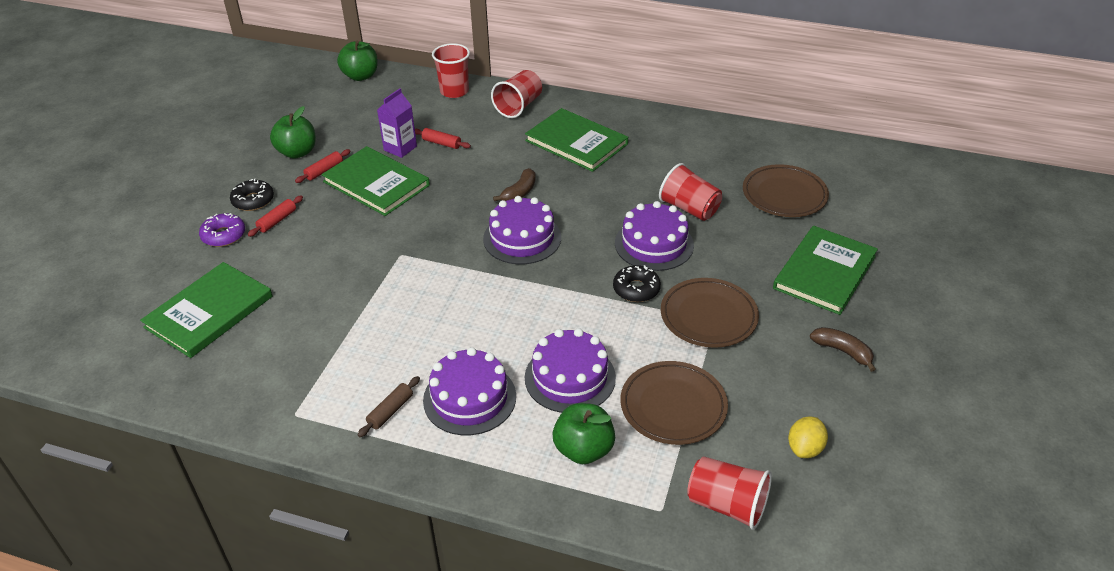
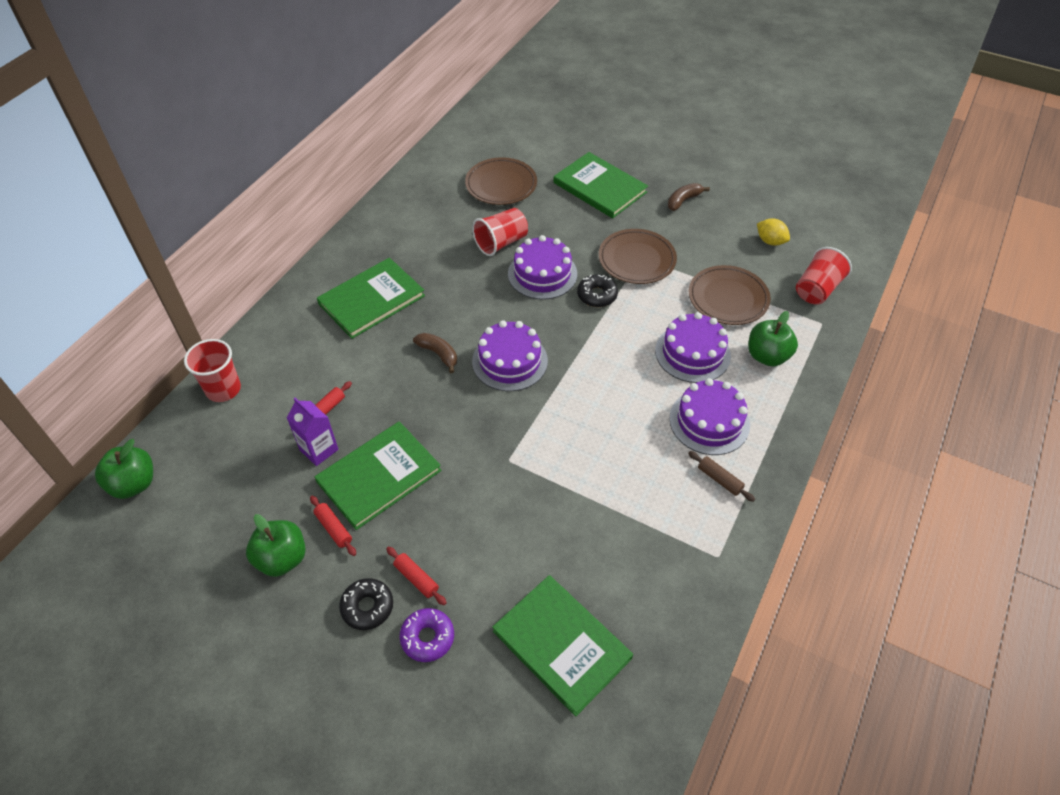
camera: 80 degrees left, 10 degrees up
red cup [491,70,542,118] -> none

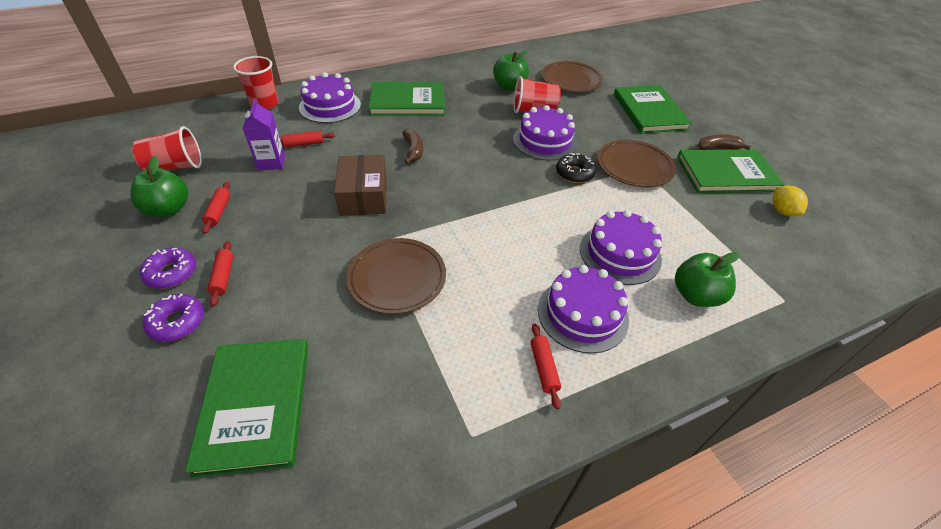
camera: 35 degrees right, 5 degrees down
green apple [95,439,153,499] -> green apple moved to [493,50,529,91]
green book [315,421,442,530] -> green book moved to [677,149,785,193]
black donut [339,578,393,630] -> purple donut [140,248,196,289]
purple cake [472,320,548,391] -> purple cake moved to [299,72,361,123]
brown rolling pin [688,451,755,502] -> red rolling pin [531,324,561,409]
brown plate [689,265,771,325] -> brown plate moved to [346,238,446,314]
red cup [796,247,852,305] -> red cup moved to [132,126,202,171]
none -> brown box [334,155,387,216]

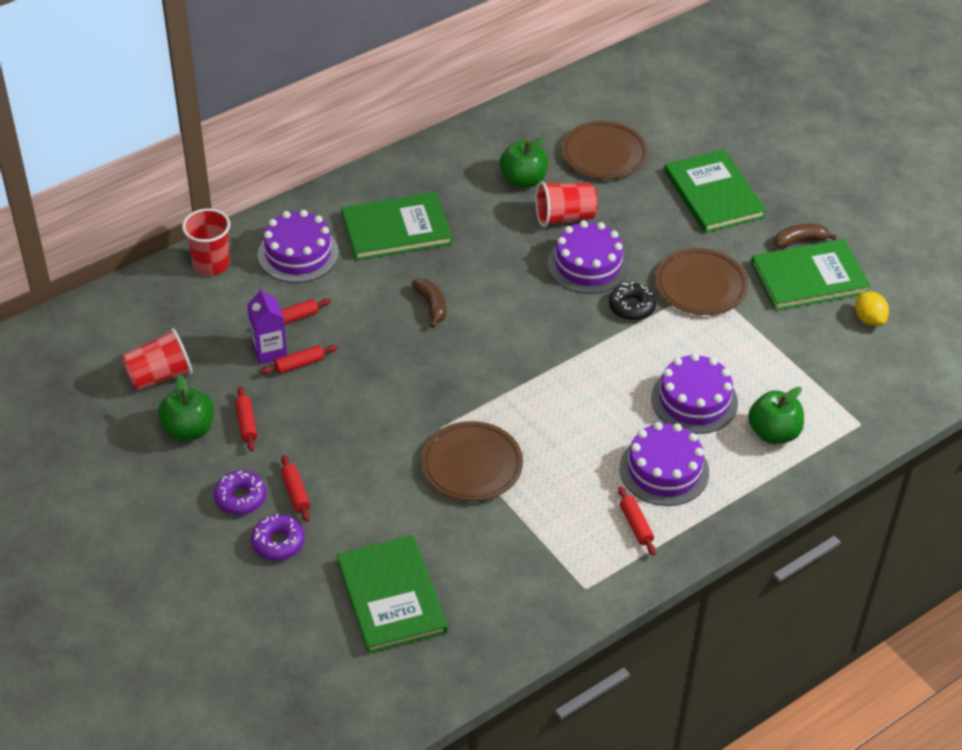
camera: 10 degrees left, 0 degrees up
brown box [334,155,387,216] -> none
none -> red rolling pin [260,345,338,374]

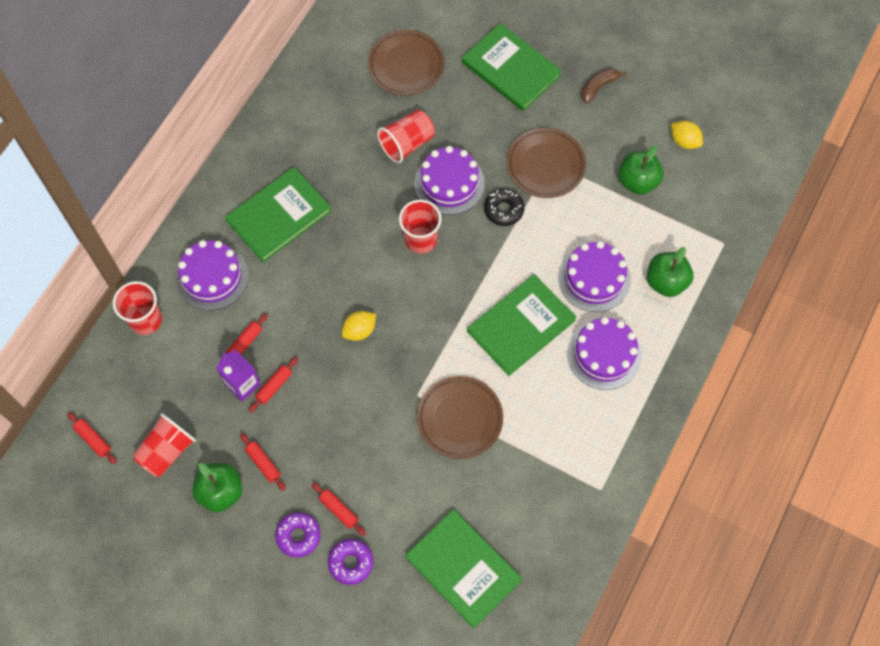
camera: 25 degrees left, 20 degrees up
brown banana [412,278,446,328] -> none
green apple [499,136,548,188] -> green apple moved to [618,146,664,195]
red rolling pin [618,486,656,555] -> red rolling pin moved to [67,412,117,464]
green book [751,239,871,311] -> green book moved to [467,274,577,376]
none -> yellow lemon [342,311,376,341]
none -> red cup [399,200,442,254]

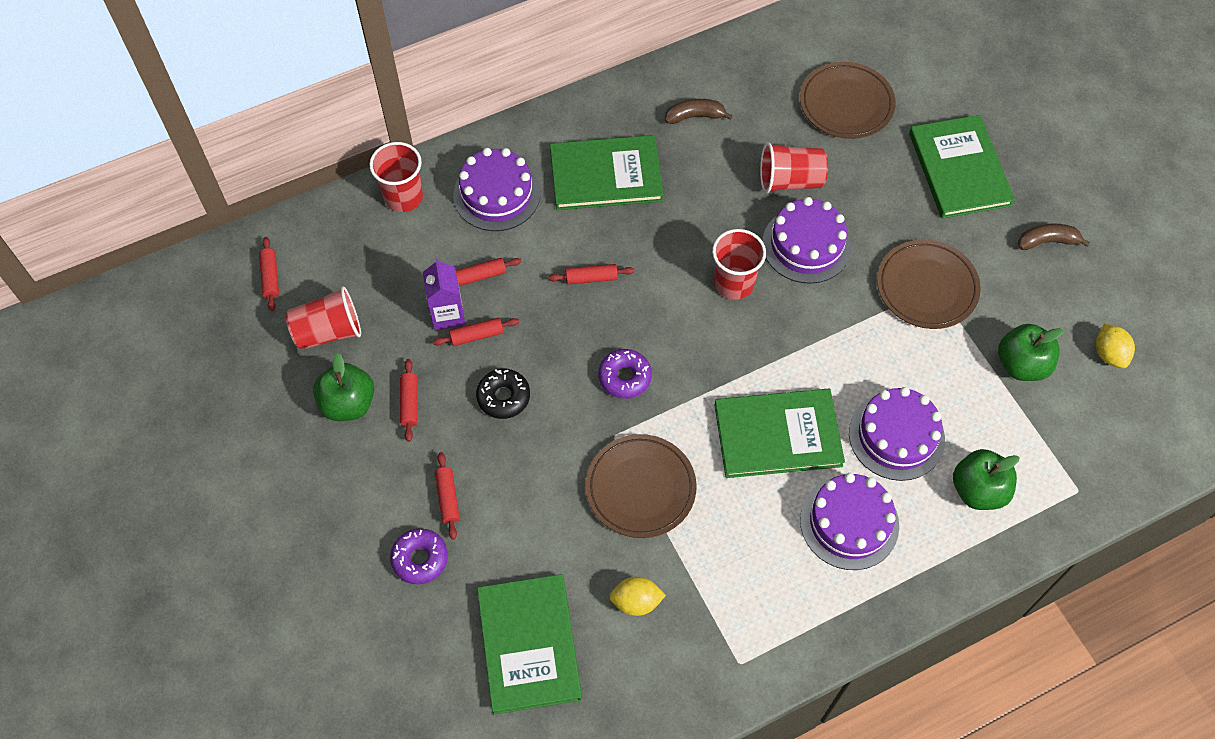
camera: 35 degrees right, 5 degrees down
purple donut [275,512,321,557] -> purple donut moved to [598,349,652,399]
yellow lemon [342,311,376,341] -> yellow lemon moved to [609,577,666,616]
black donut [484,188,524,226] -> black donut moved to [476,369,530,419]
none -> red rolling pin [549,264,635,285]
none -> brown banana [665,99,733,124]

